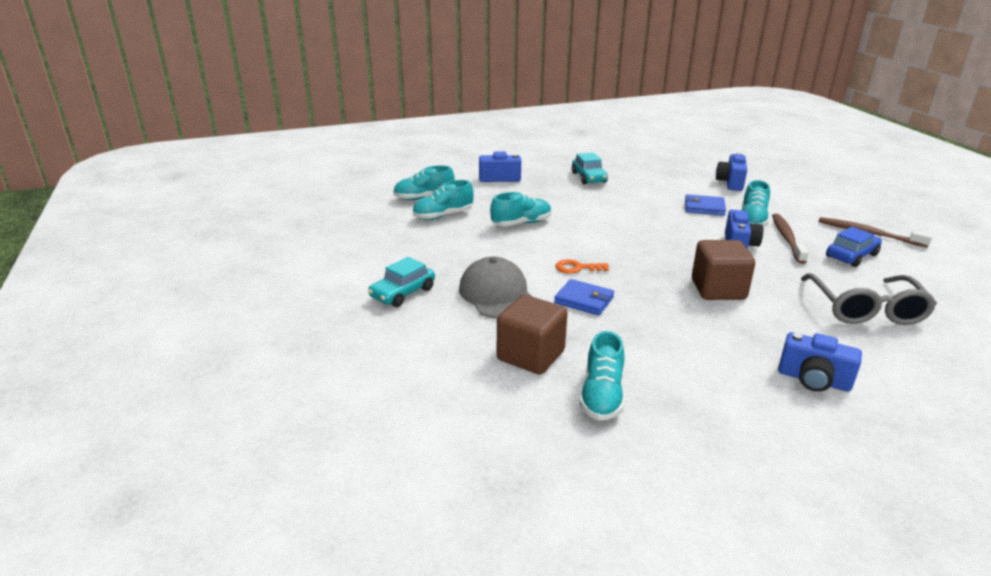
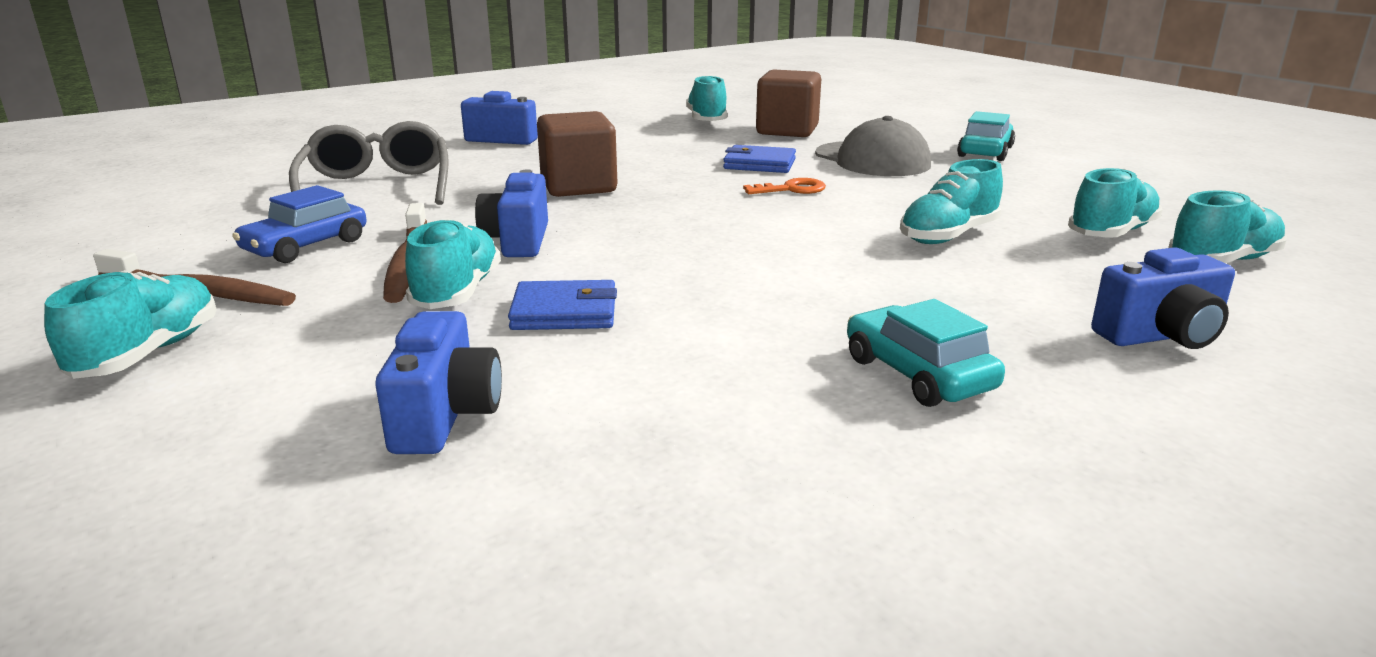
camera: 165 degrees right, 5 degrees down
none -> turquoise shoe [44,270,217,379]

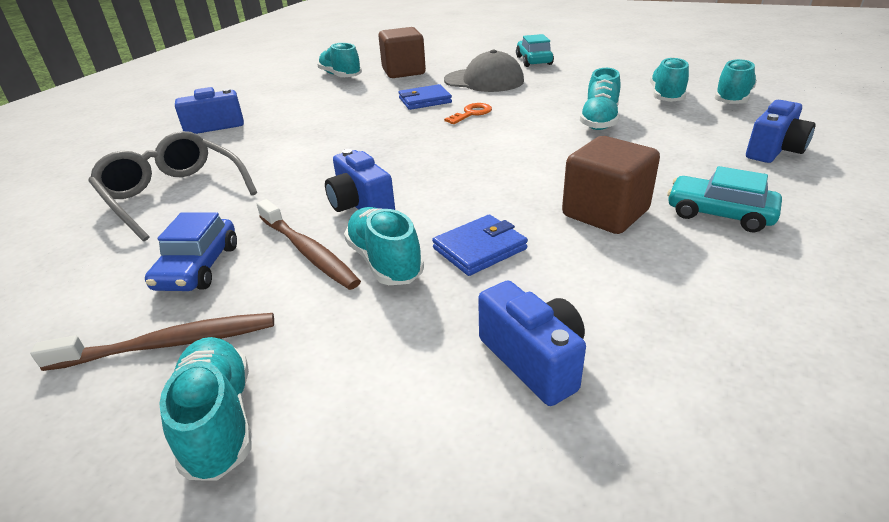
camera: 30 degrees left, 10 degrees up
brown cube [537,111,617,197] -> brown cube moved to [562,136,660,234]

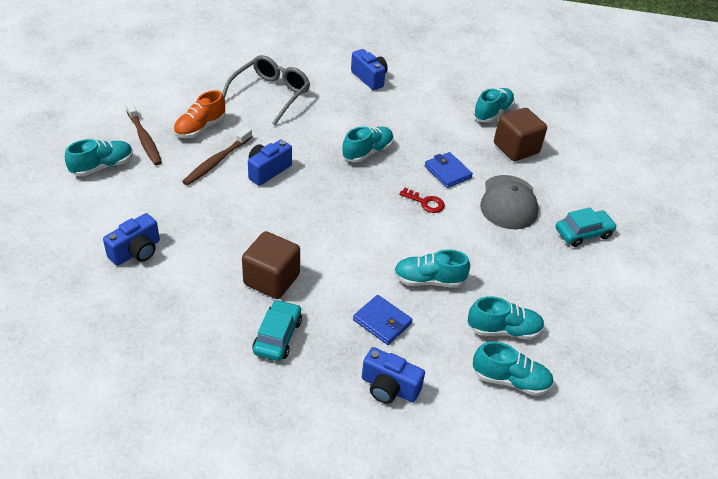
camera: 70 degrees right, 10 degrees up
blue car [145,212,237,291] -> orange shoe [173,90,226,138]
turquoise shoe [344,207,424,285] -> turquoise shoe moved to [342,126,394,162]
blue wallet [432,214,528,276] -> blue wallet moved to [353,295,413,345]
orange key [444,103,492,124] -> red key [399,188,445,213]

